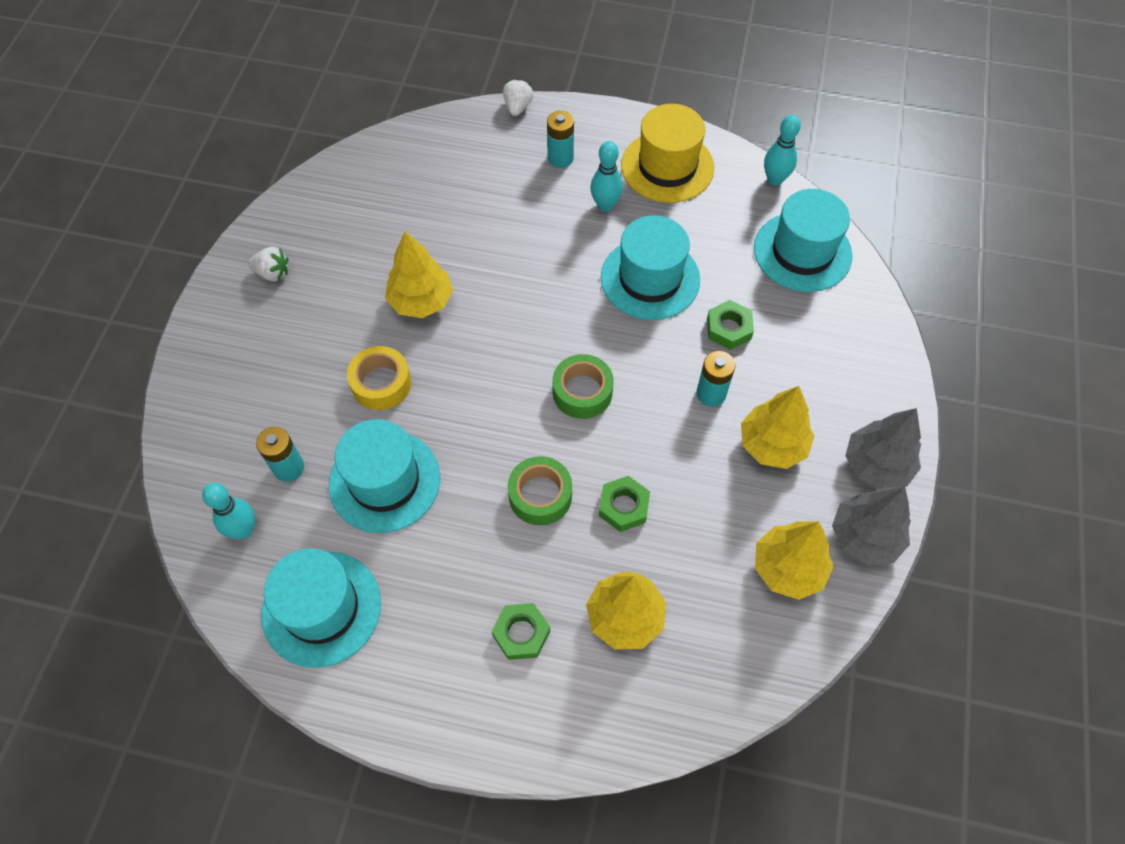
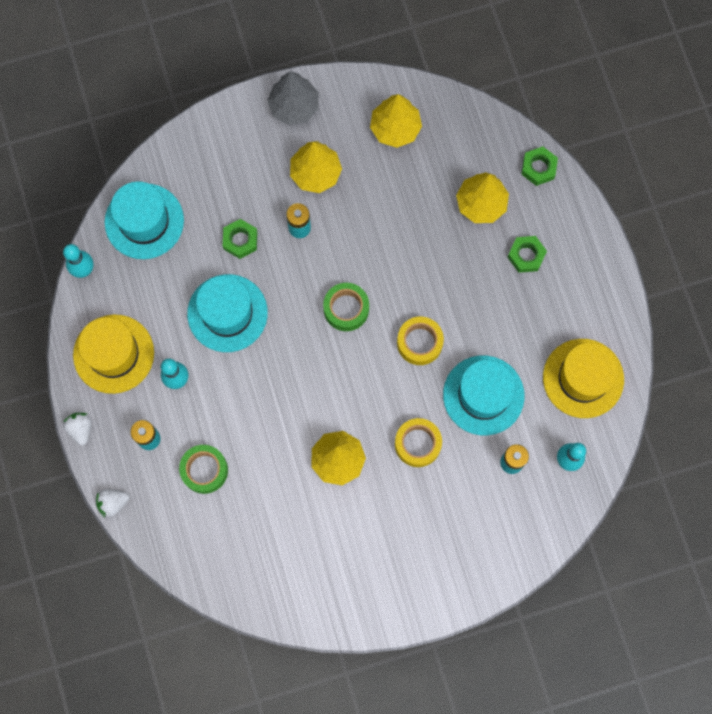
camera: 120 degrees left, 15 degrees up
white strawberry [248,247,288,281] -> white strawberry moved to [63,413,91,445]
turquoise hat [261,548,381,668] -> yellow hat [543,339,624,418]
green tape [508,456,572,525] -> green tape moved to [179,445,228,494]
green nut [599,476,650,532] -> green nut moved to [521,146,558,186]
grey tree [832,487,911,565] -> none
none -> yellow tape [397,316,444,365]

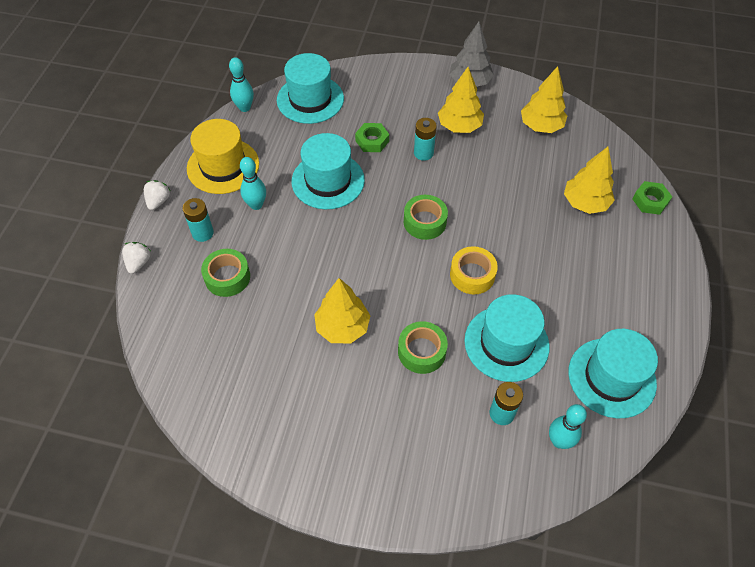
camera: 30 degrees right, 20 degrees down
white strawberry [96,489,130,517] -> white strawberry turned 90 degrees clockwise [122,242,151,274]
yellow tape [395,418,442,467] -> green tape [398,321,448,374]
green nut [507,236,547,273] -> none
yellow hat [543,339,624,418] -> turquoise hat [568,329,658,418]

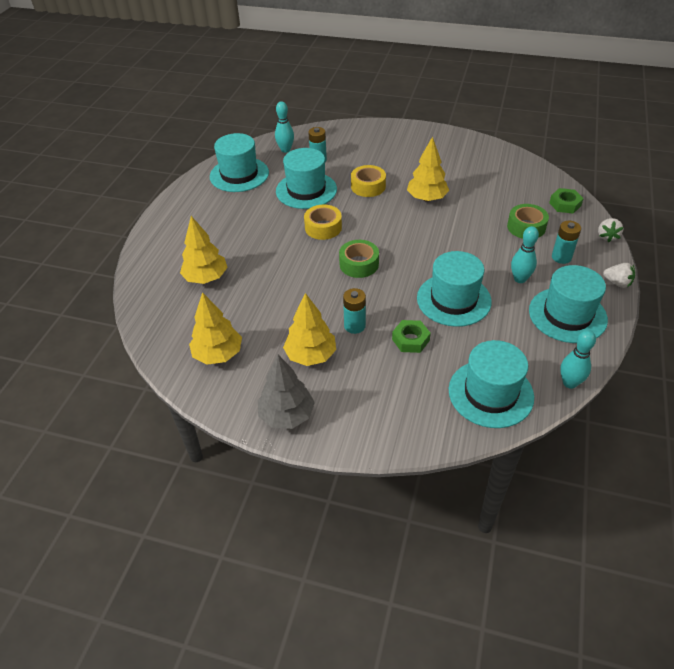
camera: 175 degrees left, 10 degrees down
white strawberry [144,180,171,210] -> white strawberry turned 75 degrees counterclockwise [603,263,635,288]
yellow hat [187,119,259,194] -> turquoise hat [529,265,608,343]
green tape [398,321,448,374] -> yellow tape [351,165,386,197]
green nut [632,181,672,215] -> green nut moved to [549,188,584,214]

